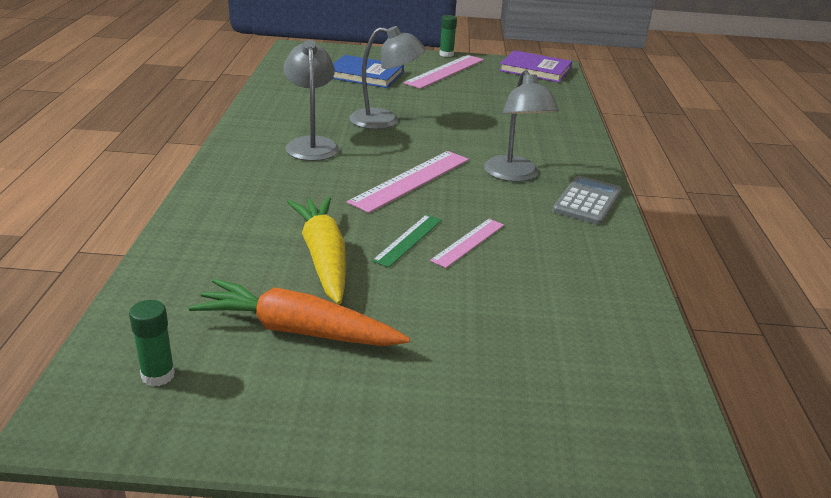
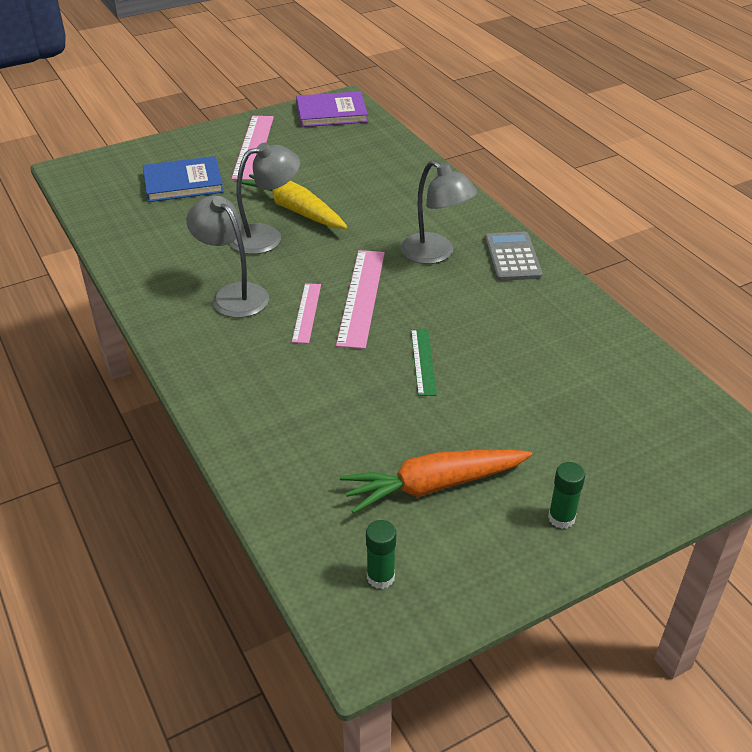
camera: 30 degrees left, 10 degrees up
yellow carrot [287,197,346,304] -> yellow carrot moved to [241,174,348,229]
pink ruler [430,219,504,268] -> pink ruler moved to [292,283,321,344]
green glue stick [439,15,457,57] -> green glue stick moved to [548,462,585,529]

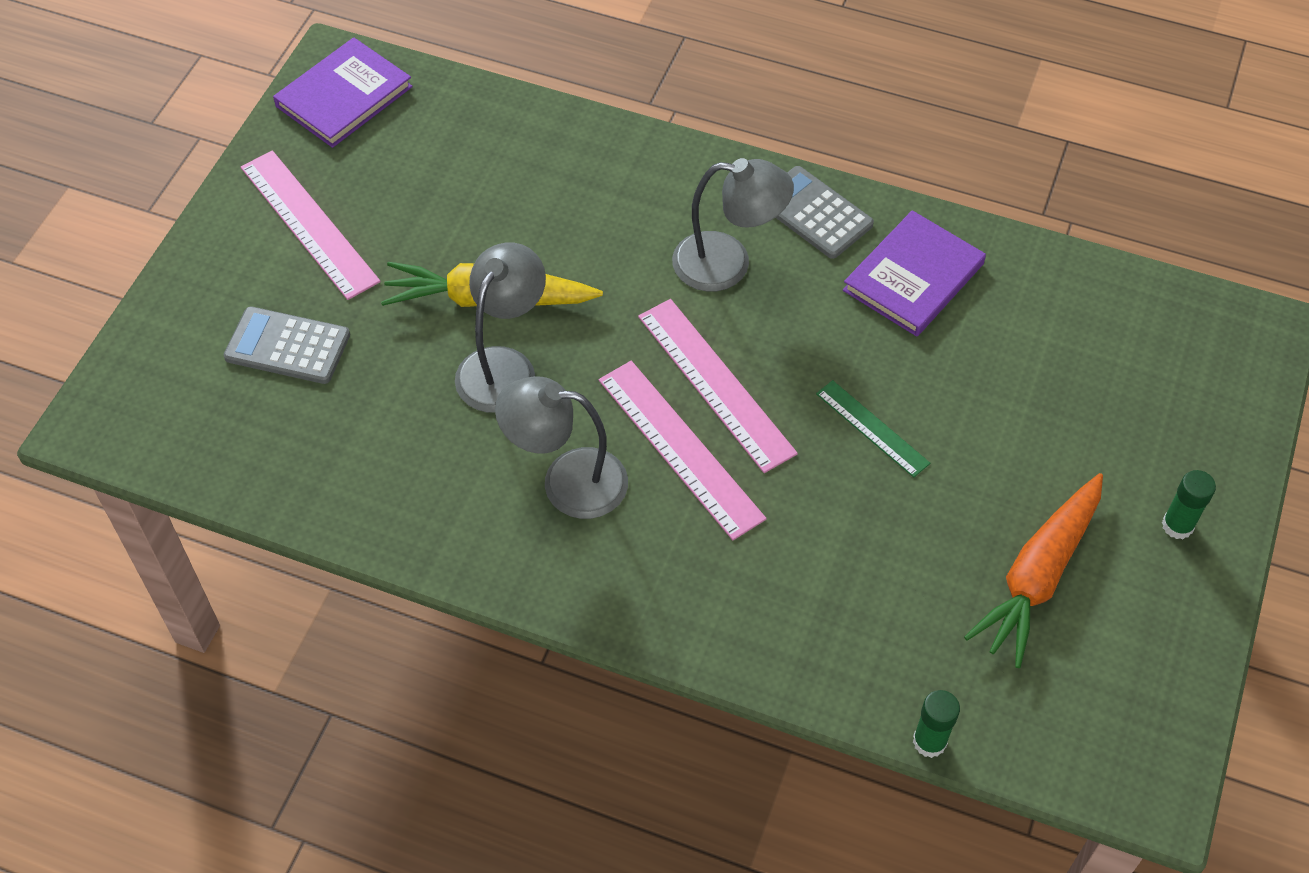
camera: 40 degrees left, 15 degrees up
blue book [143,156,223,202] -> grey calculator [223,306,350,384]
pink ruler [292,283,321,344] -> pink ruler [599,361,767,540], size x1.70
green glue stick [366,520,396,589] -> green glue stick moved to [913,690,960,758]
none -> purple book [843,210,986,337]

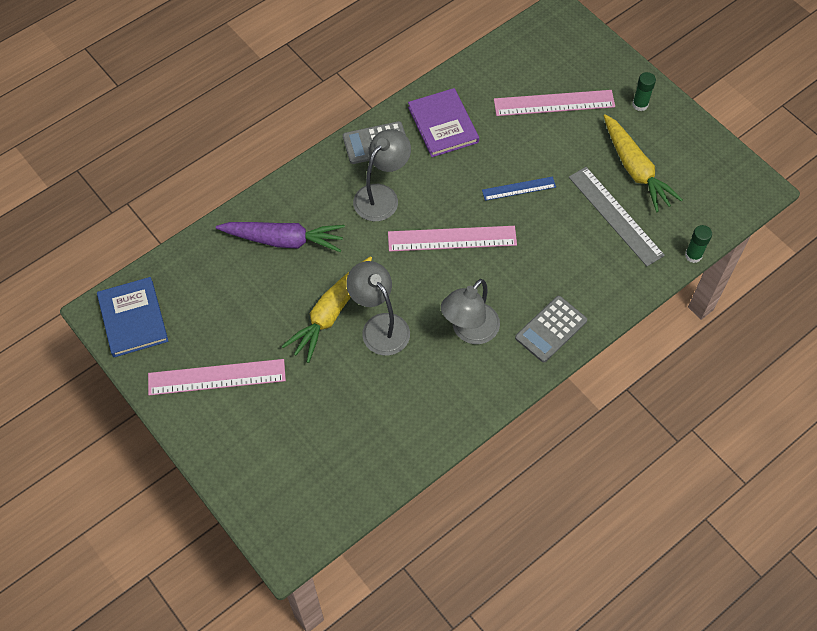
camera: 60 degrees left, 5 degrees up
grey calculator [223,306,350,384] -> grey calculator moved to [515,296,587,362]
purple book [273,37,413,148] -> blue book [97,277,168,357]
pink ruler [599,361,767,540] -> pink ruler moved to [494,90,615,116]
green ruler [816,380,930,477] -> blue ruler [482,176,556,201]
orange carrot [964,473,1103,668] -> yellow carrot [603,114,683,212]
none -> purple carrot [216,222,345,252]
none -> grey ruler [569,167,665,266]

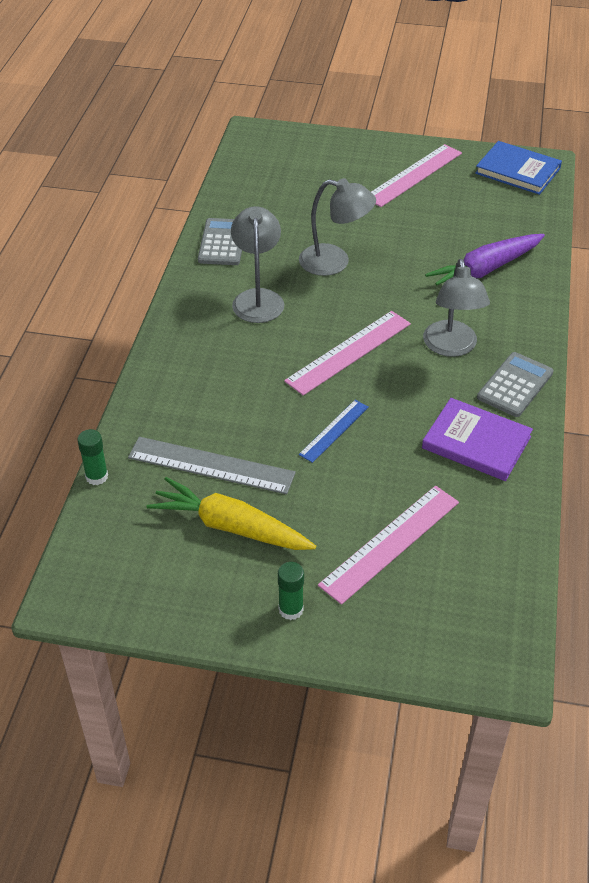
camera: 140 degrees right, 15 degrees down
yellow carrot [282,256,372,363] -> none
grey calculator [515,296,587,362] -> grey calculator moved to [198,218,242,265]

